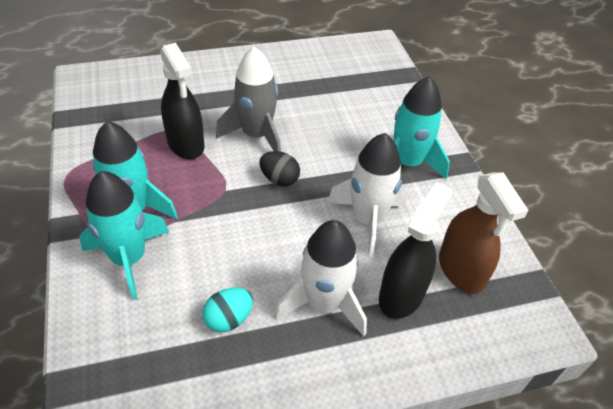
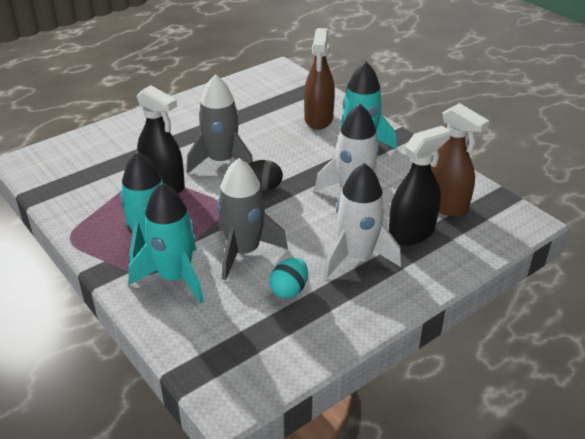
camera: 20 degrees left, 10 degrees down
black spray bottle [379,182,452,319] -> black spray bottle turned 45 degrees clockwise [389,126,451,245]
none -> grey rocket [217,158,288,280]
none -> brown spray bottle [304,28,335,129]

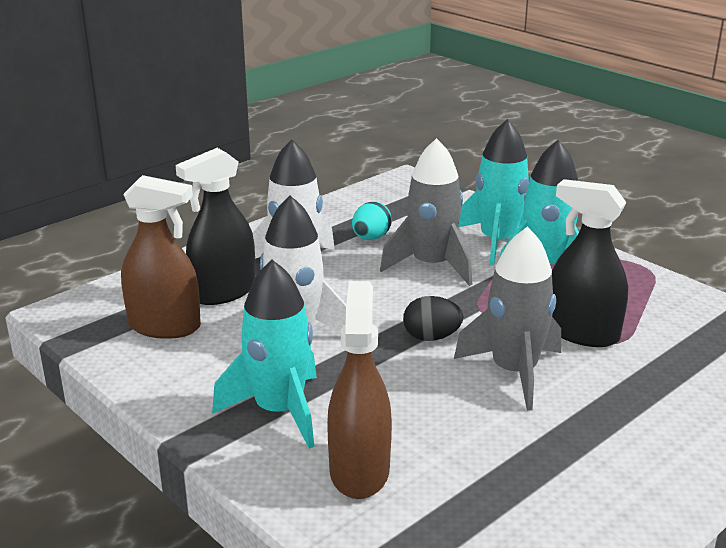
camera: 175 degrees right, 10 degrees down
brown spray bottle [430,103,489,217] -> brown spray bottle turned 150 degrees clockwise [121,175,201,339]

